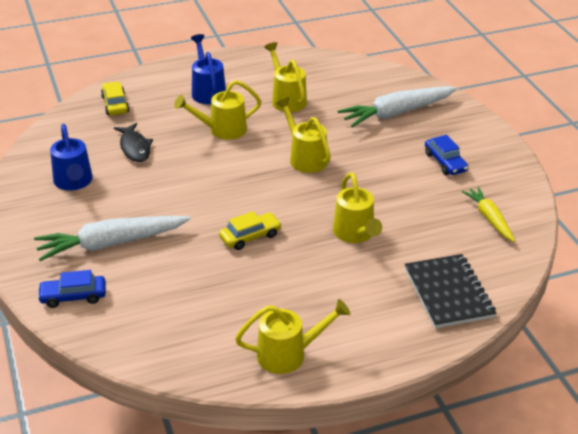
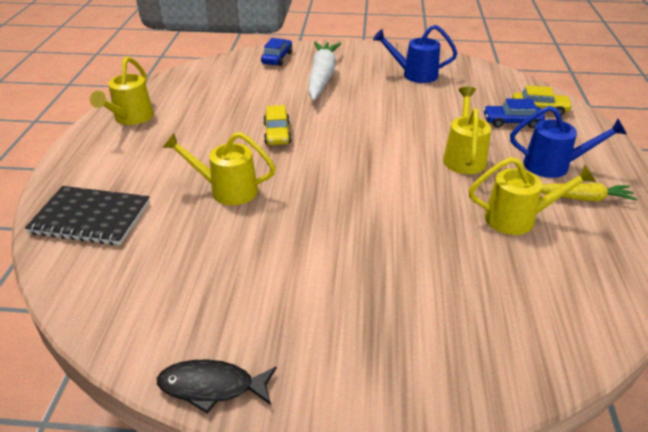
camera: 115 degrees right, 0 degrees up
black fish [114,123,153,162] -> black fish moved to [157,360,276,414]
yellow watering can [276,97,331,173] -> none
white carrot [338,86,457,127] -> none
blue car [425,135,468,175] -> blue car moved to [483,99,545,128]
yellow carrot [462,187,515,242] -> yellow carrot moved to [541,183,637,201]

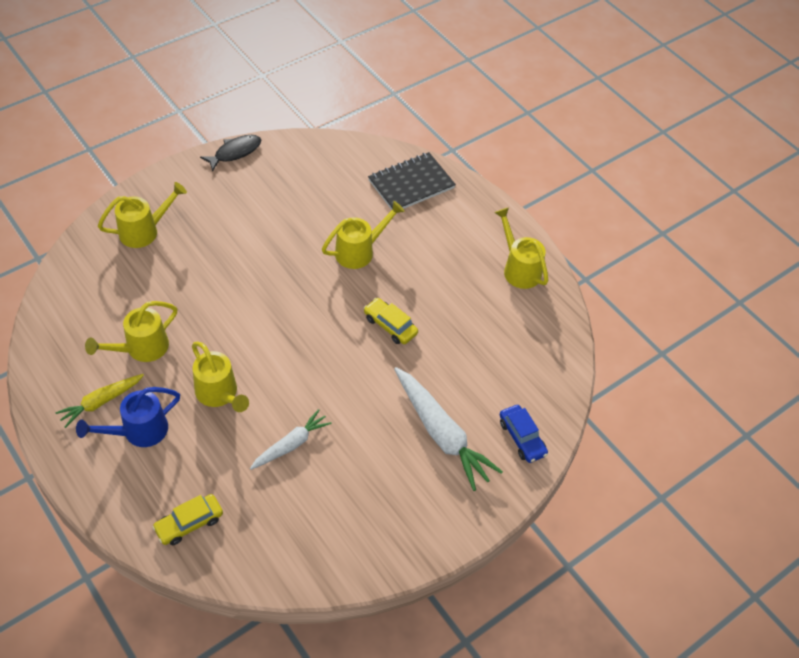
camera: 135 degrees right, 15 degrees up
blue watering can [373,25,457,83] -> none
blue car [483,99,545,128] -> none
none -> yellow watering can [98,182,187,248]
none -> white carrot [250,409,332,470]

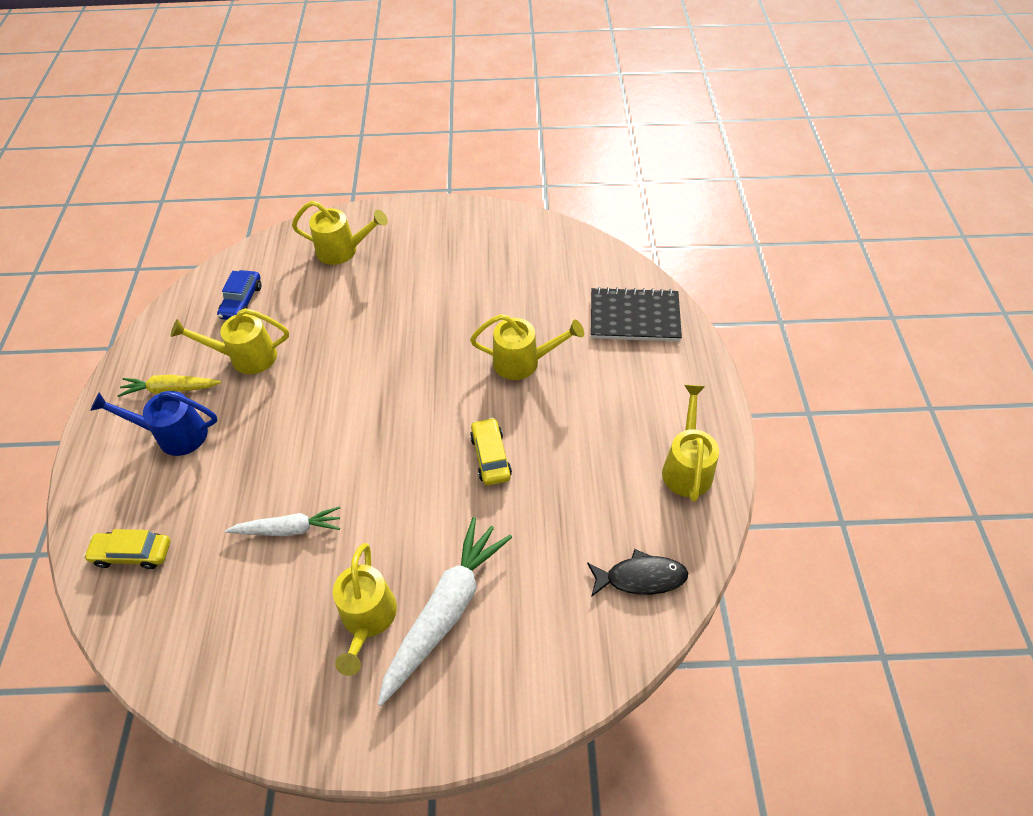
camera: 40 degrees right, 0 degrees up
yellow watering can [192,341,249,412] -> yellow watering can moved to [333,543,397,676]
black fish [200,135,261,172] -> black fish moved to [587,549,688,597]
white carrot [394,367,503,491] -> white carrot turned 150 degrees counterclockwise [378,517,512,706]
blue car [500,405,548,463] -> blue car moved to [217,270,261,320]

